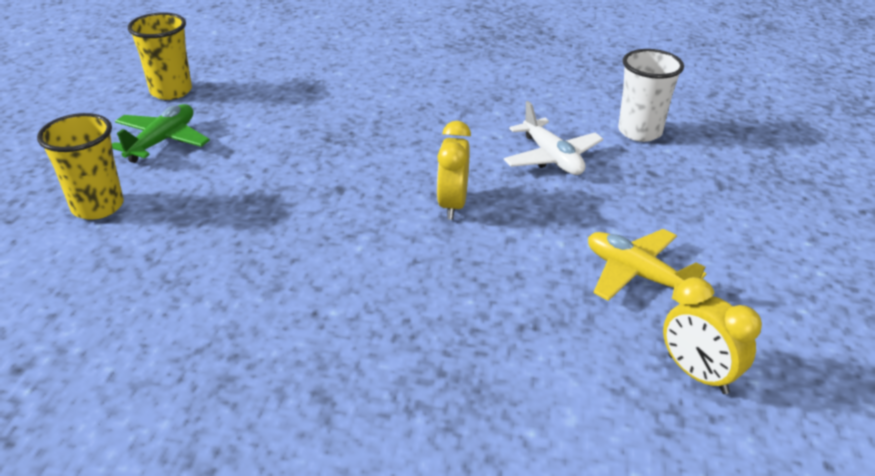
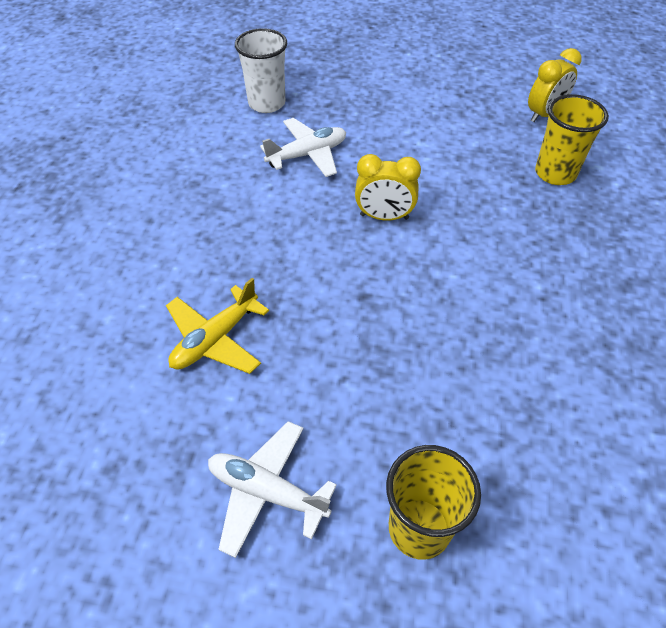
camera: 90 degrees left, 15 degrees up
green plane [112,104,210,163] -> white plane [208,421,337,558]
yellow cup [128,12,192,100] -> yellow cup moved to [535,94,609,185]
yellow plane [588,229,706,301] -> yellow plane moved to [166,278,269,374]

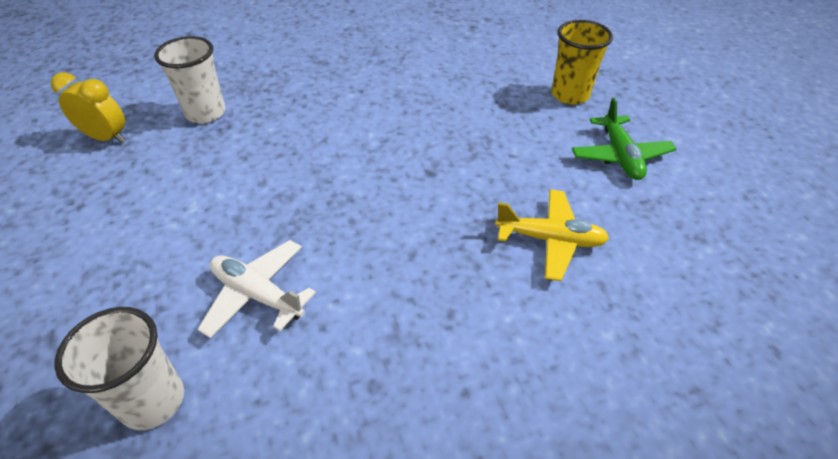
camera: 120 degrees left, 5 degrees down
white plane [208,421,337,558] -> green plane [572,98,677,180]
yellow clock [355,154,421,221] -> none
yellow cup [535,94,609,185] -> white cup [154,36,226,123]

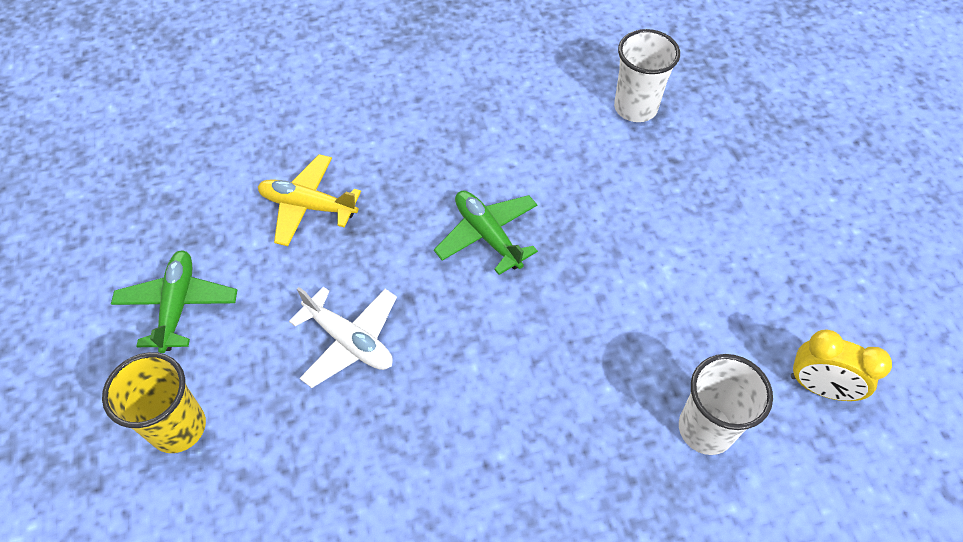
camera: 175 degrees left, 10 degrees up
white plane [198,240,316,338] -> white plane moved to [289,287,397,388]
none -> green plane [434,191,538,275]

